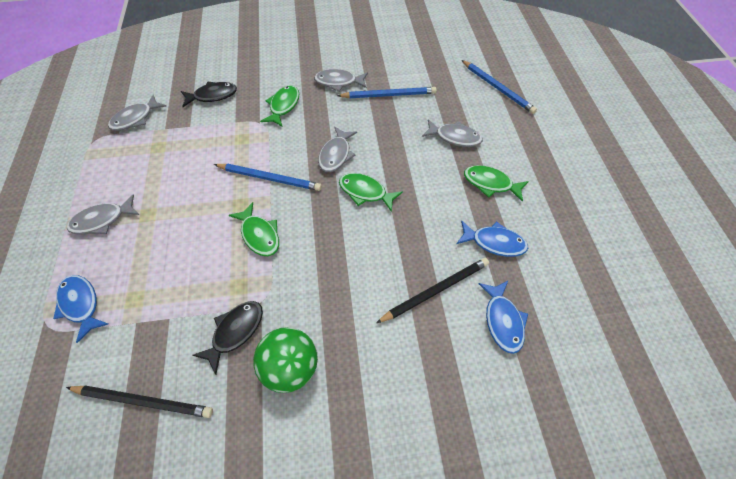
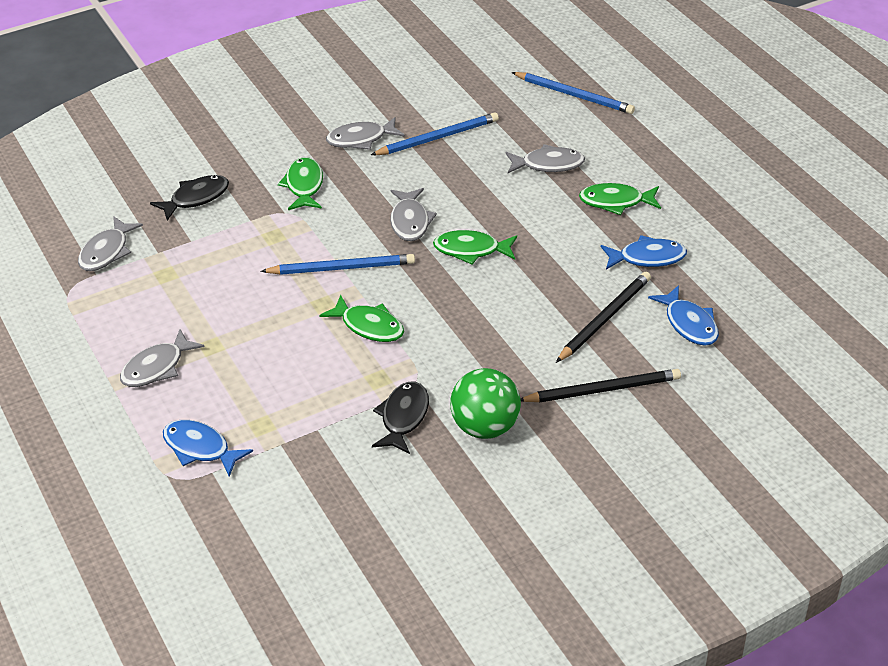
camera: 20 degrees left, 15 degrees down
black pencil [66,386,213,418] -> black pencil moved to [521,369,681,403]

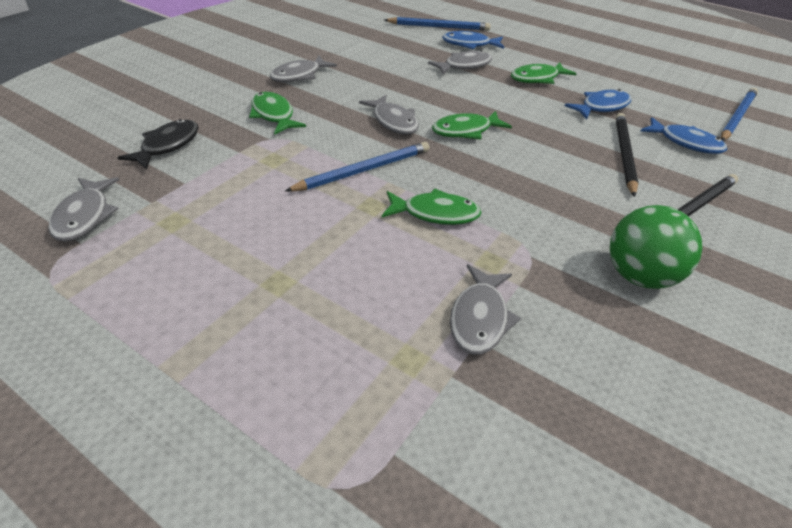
camera: 30 degrees left, 0 degrees up
grey fish [120,329,204,387] -> grey fish moved to [450,264,521,355]
blue fish [163,420,253,477] -> blue fish moved to [442,31,504,49]
blue pencil [371,112,499,155] -> blue pencil moved to [721,88,758,141]
black fish [372,382,429,454] -> none

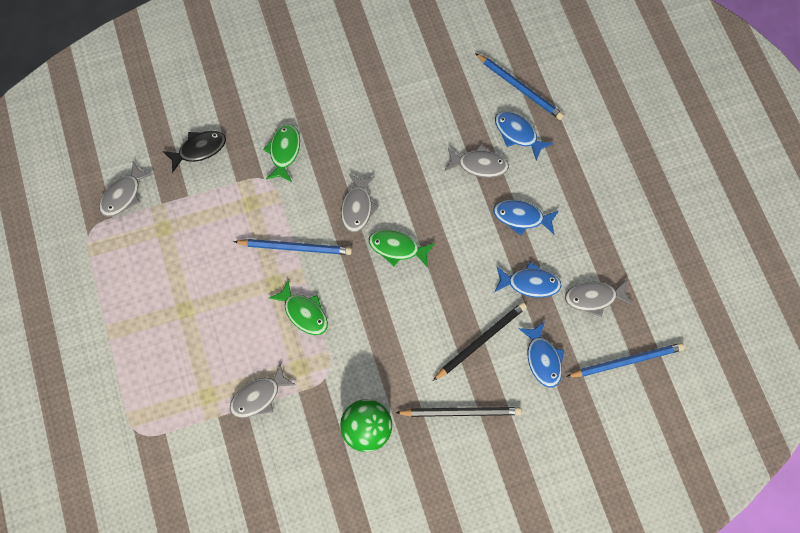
camera: 40 degrees right, 25 degrees up
grey fish [270,56,337,83] -> grey fish moved to [565,280,633,317]
green fish [511,62,576,84] -> blue fish [493,200,559,236]

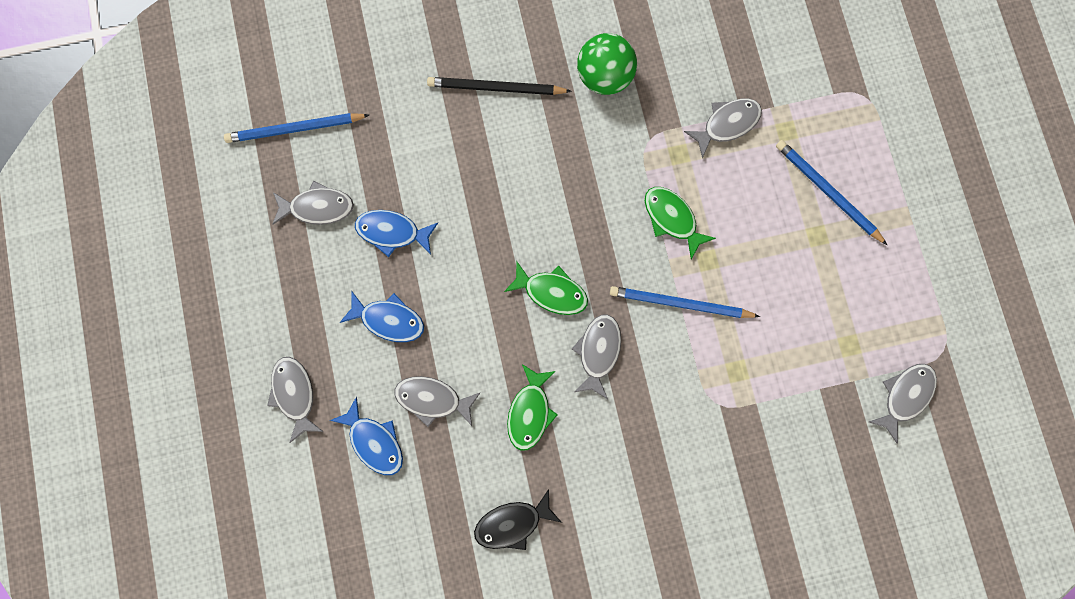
camera: 175 degrees left, 10 degrees up
black fish [162,131,226,173] -> black fish moved to [474,489,562,550]
green fish [263,124,300,182] -> green fish moved to [507,364,558,451]
black pencil [433,302,527,381] -> none
blue pencil [475,53,564,120] -> blue pencil moved to [776,140,887,245]
blue fish [519,322,564,387] -> none
none -> grey fish [267,357,324,443]

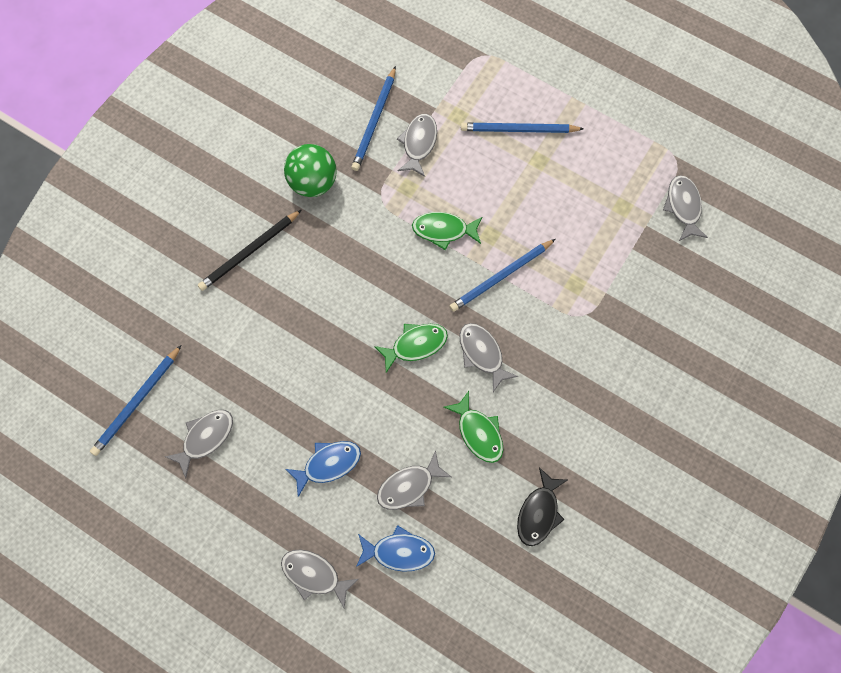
camera: 45 degrees left, 5 degrees down
blue fish [355,210,438,257] -> none
none -> blue pencil [351,66,396,171]

